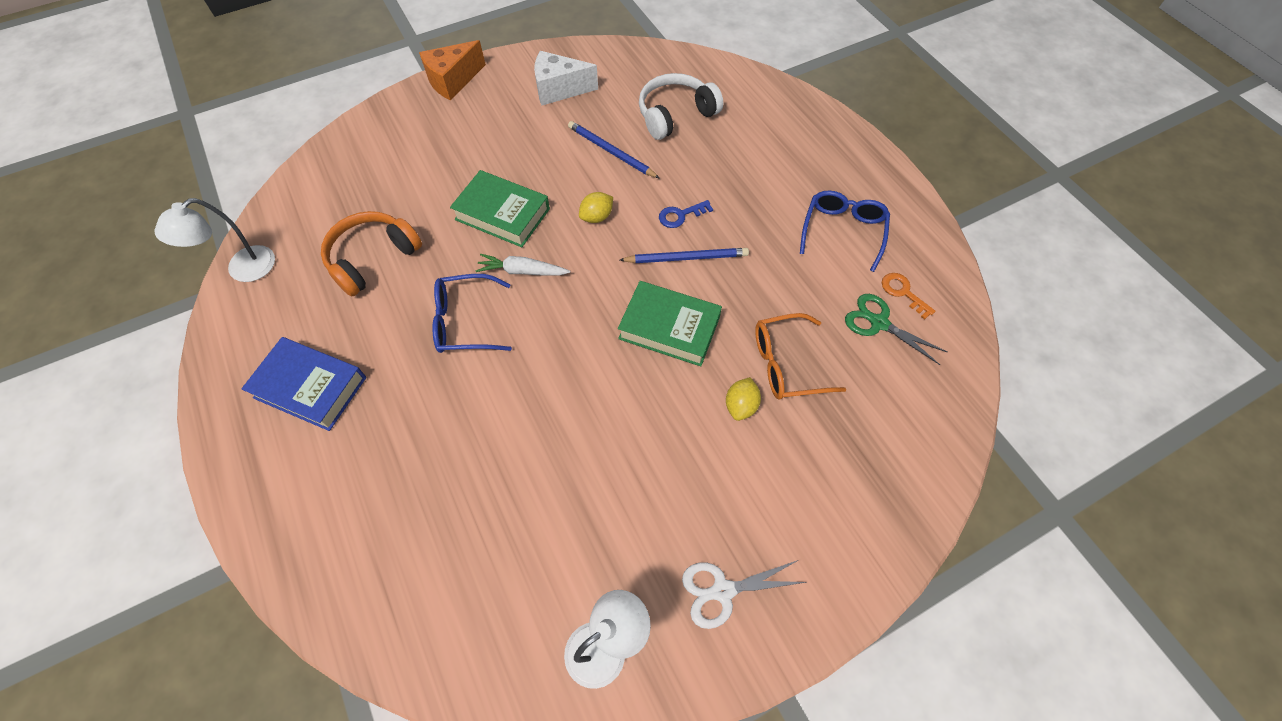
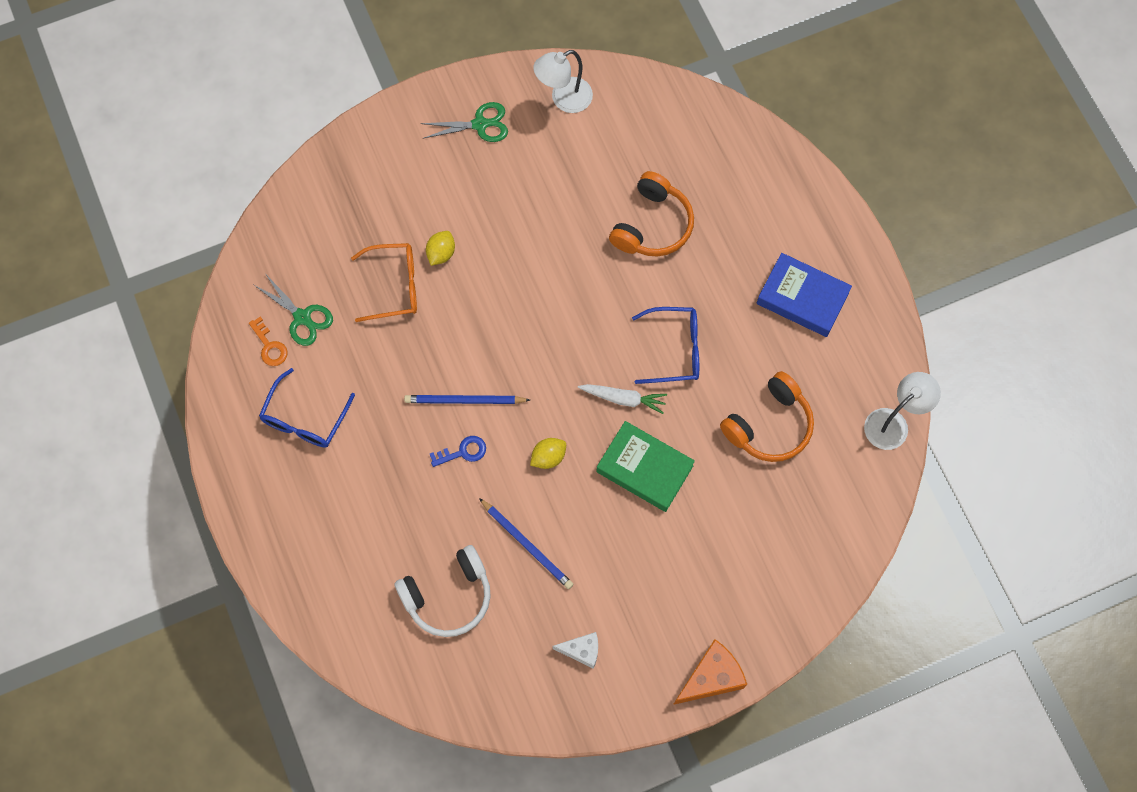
camera: 175 degrees left, 10 degrees up
white cheese [534,51,598,105] -> white cheese [553,632,598,669], size x0.63
green book [618,281,722,366] -> none
white scissors [682,560,806,629] -> green scissors [420,102,508,142]
none -> orange headphones [609,171,694,257]

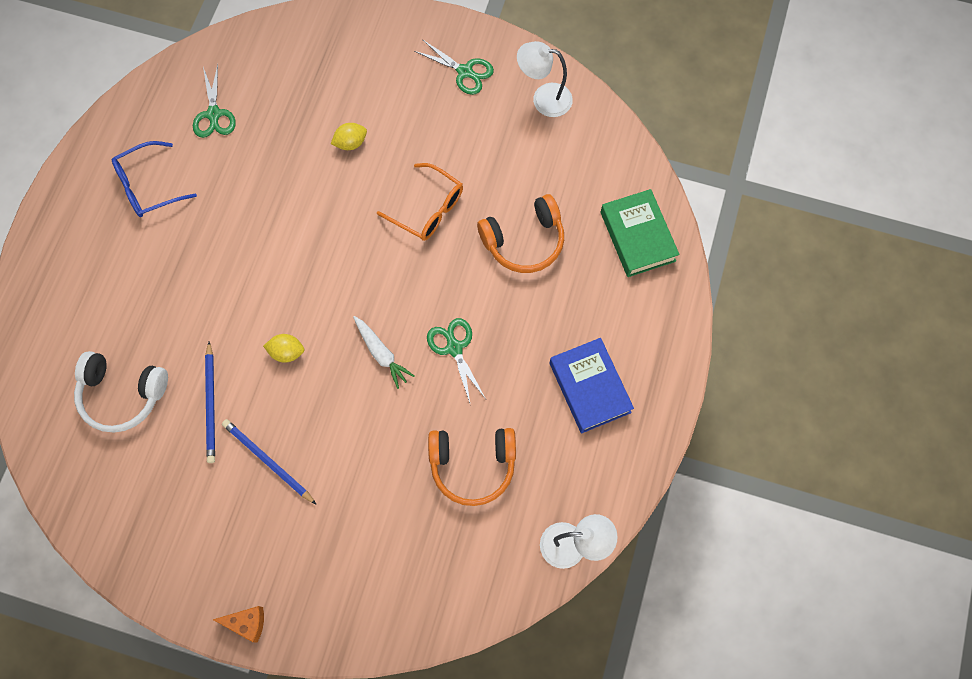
camera: 40 degrees right, 0 degrees up
orange key [249,317,288,366] -> none
orange glasses [351,243,417,322] -> orange glasses moved to [377,163,463,241]
blue pencil [404,395,530,404] -> blue pencil moved to [222,419,316,504]
blue key [430,436,486,467] -> none
white cheese [553,632,598,669] -> none
green book [596,421,695,512] -> green book moved to [600,189,680,277]
blue glasses [632,307,699,384] -> green scissors [427,318,486,406]
orange cheese [673,639,747,705] -> orange cheese [213,606,264,643], size x0.63

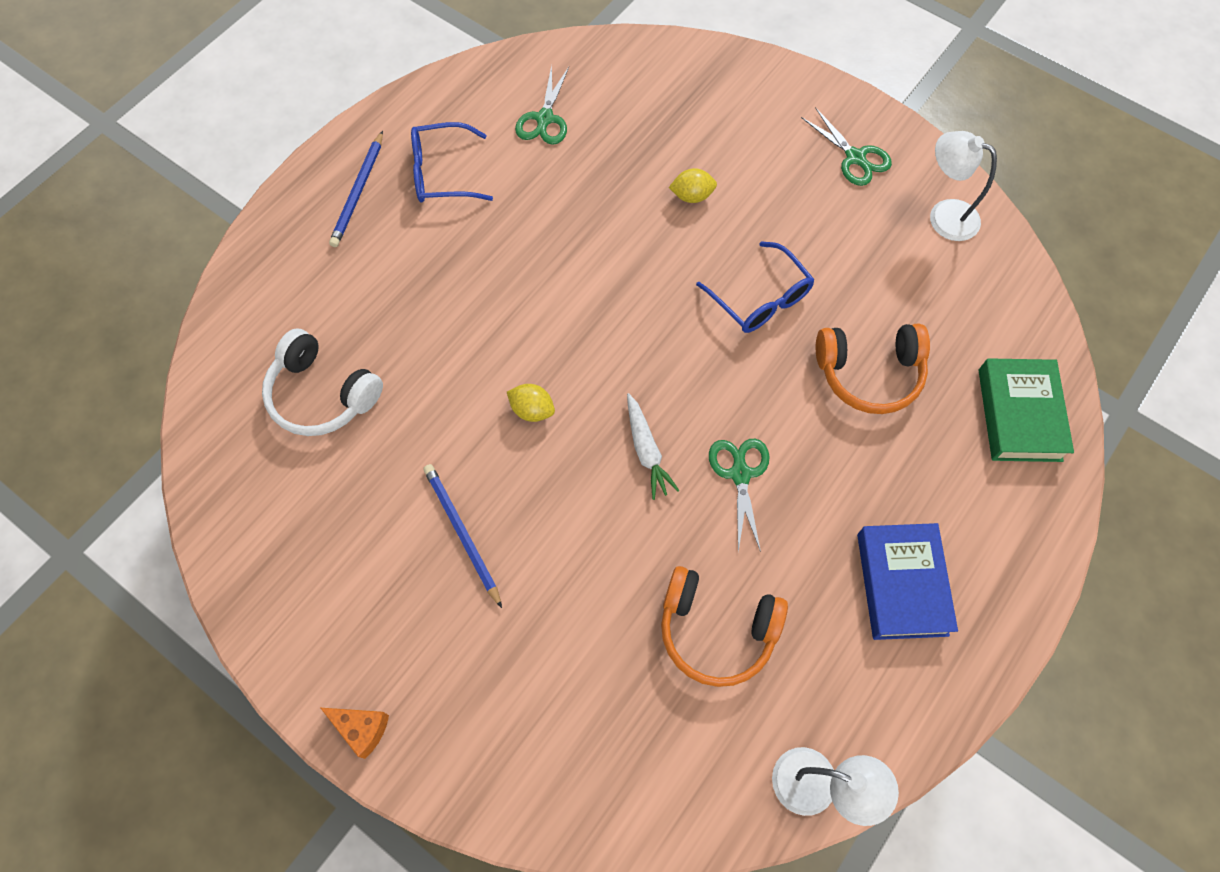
camera: 20 degrees right, 5 degrees down
blue pencil [205,342,215,463] -> blue pencil moved to [329,131,383,247]
orange glasses [377,163,463,241] -> blue glasses [696,241,815,333]

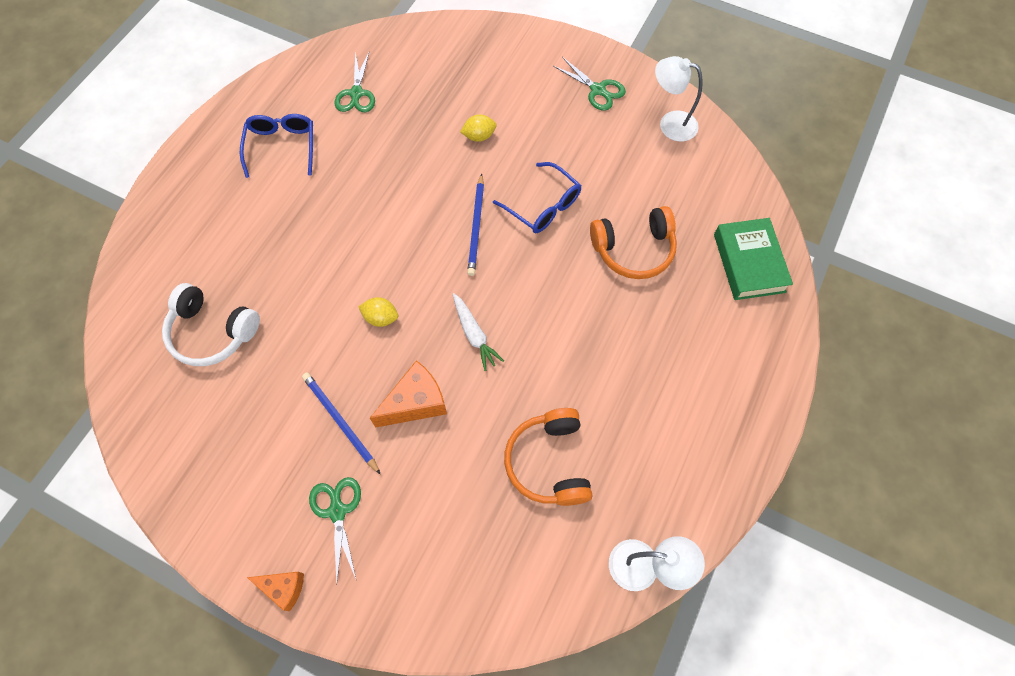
camera: 10 degrees left, 0 degrees up
blue pencil [329,131,383,247] -> blue pencil moved to [467,173,484,276]
blue glasses [411,122,493,203] -> blue glasses turned 105 degrees clockwise [240,114,313,178]
orange headphones [661,566,788,687] -> orange headphones turned 75 degrees clockwise [504,408,592,506]
green scissors [709,439,769,552] -> green scissors moved to [309,477,361,584]
blue book [857,523,958,640] -> none
none -> orange cheese [370,360,447,428]

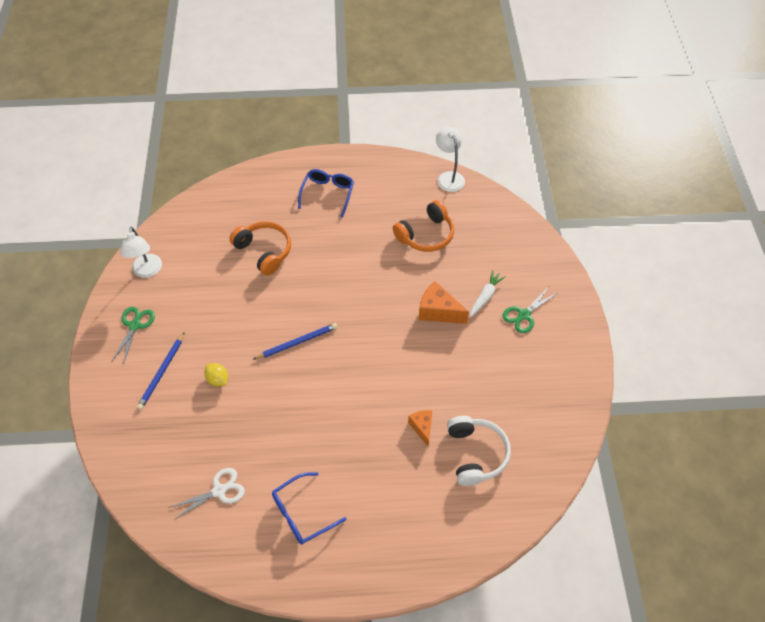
camera: 120 degrees left, 10 degrees down
orange cheese [247,572,304,611] -> orange cheese moved to [408,410,432,447]
blue pencil [302,372,380,474] -> blue pencil moved to [137,332,185,410]
green scissors [334,52,375,112] -> white scissors [171,468,245,519]
yellow lemon [358,297,398,327] -> none
white carrot [453,293,504,371] -> white carrot moved to [470,270,506,318]
blue glasses [493,162,582,233] -> blue glasses moved to [298,169,354,218]
green book [714,218,793,300] -> none

